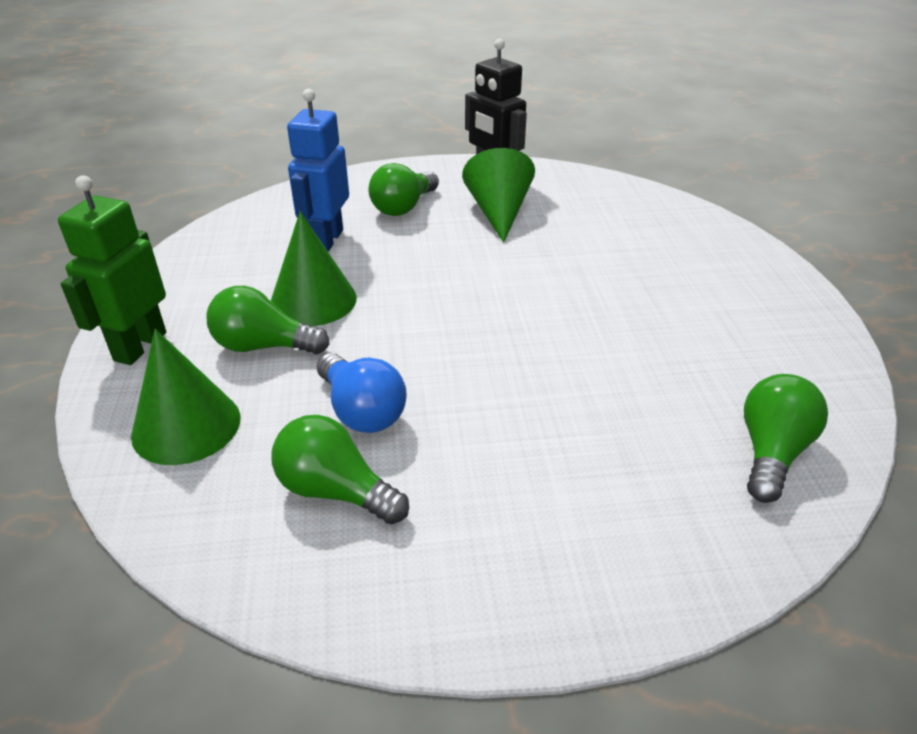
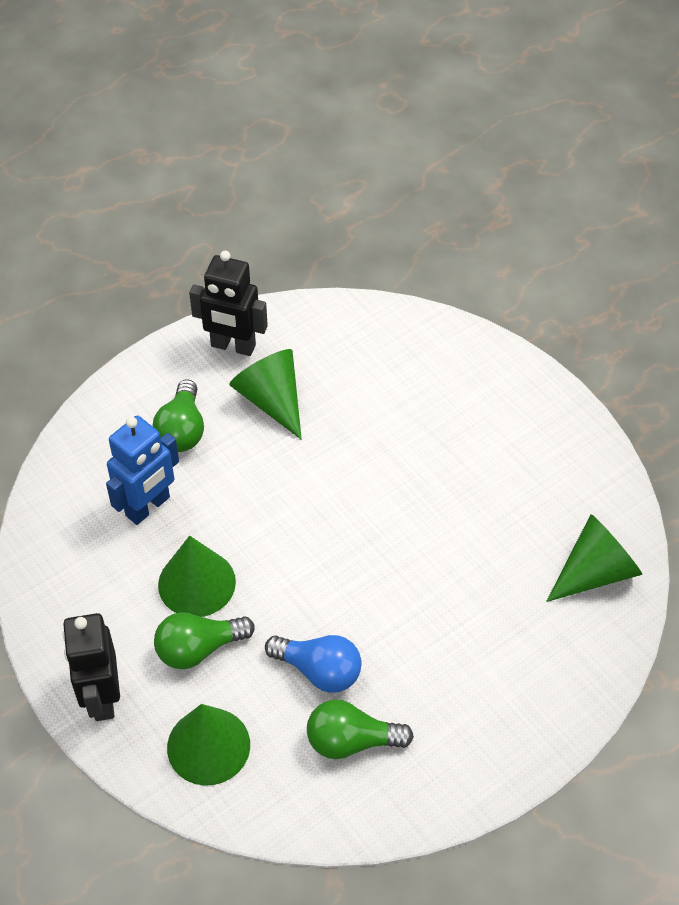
camera: 30 degrees left, 15 degrees up
green robot [58,175,166,365] -> black robot [63,613,120,721]
blue robot [287,89,349,252] -> blue robot turned 120 degrees counterclockwise [106,416,179,525]
green light bulb [744,374,828,503] -> green cone [546,514,642,602]

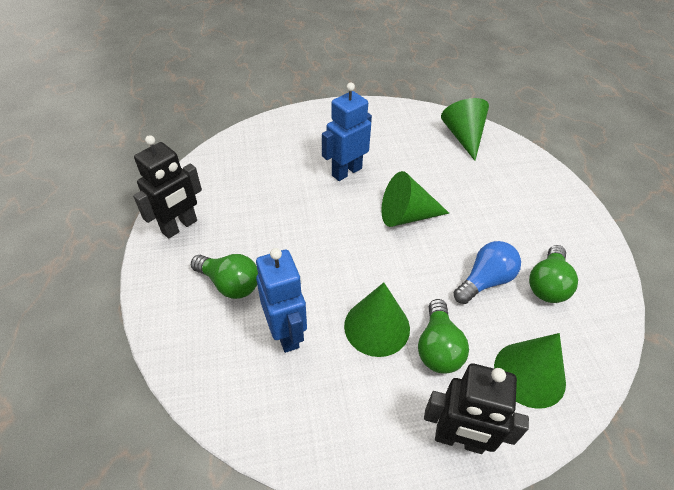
camera: 65 degrees left, 5 degrees down
green cone [229,349,302,440] -> green cone moved to [381,171,449,227]
none -> blue robot [322,83,372,181]

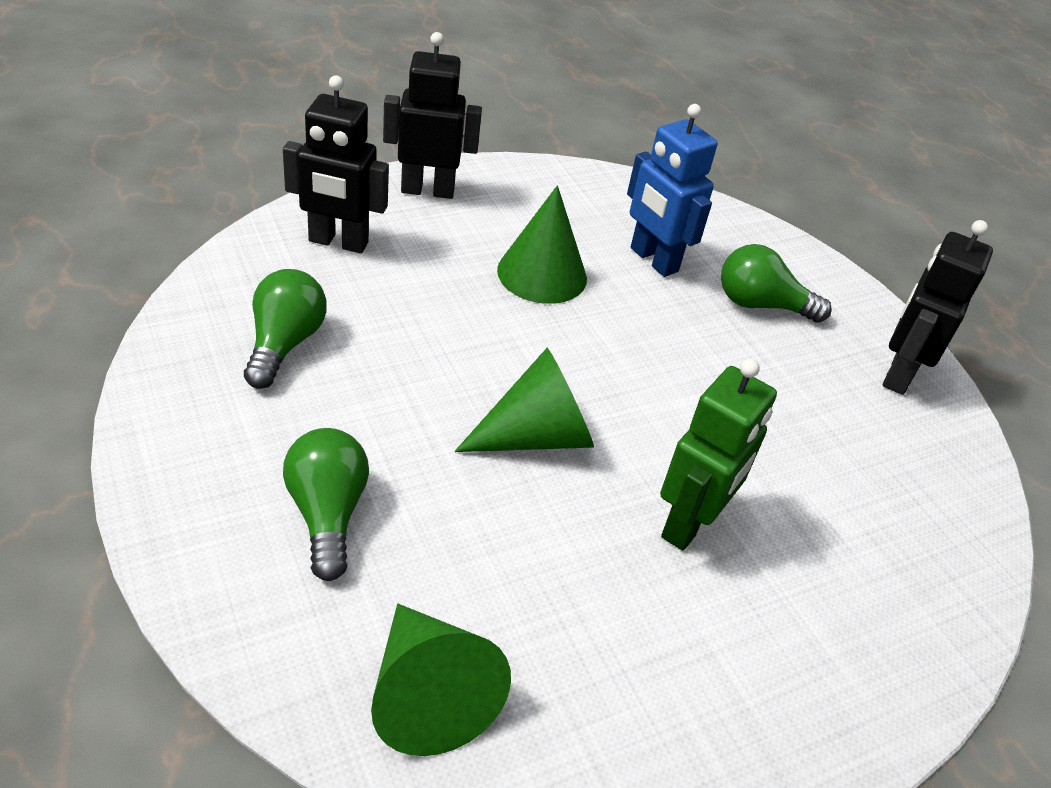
camera: 160 degrees right, 5 degrees down
blue robot [322,83,372,181] -> green robot [660,359,777,551]
green light bulb [418,299,469,373] -> green light bulb moved to [283,428,369,581]
blue light bulb [454,241,521,304] -> none
green cone [494,333,566,409] -> black robot [283,75,389,253]

